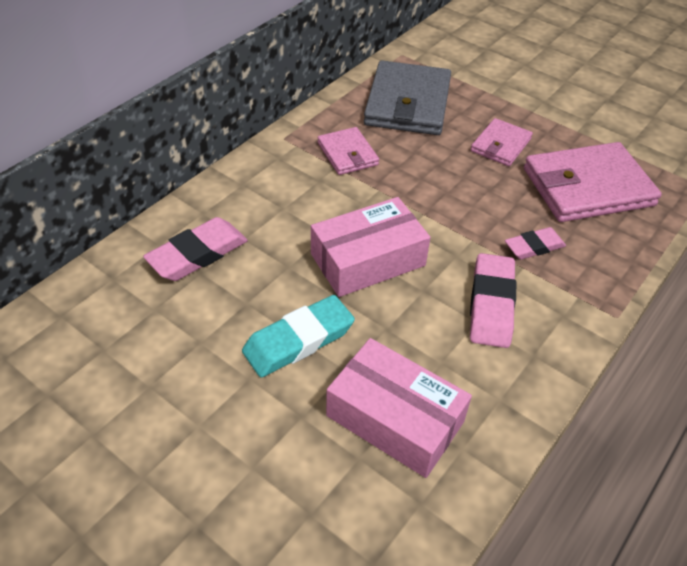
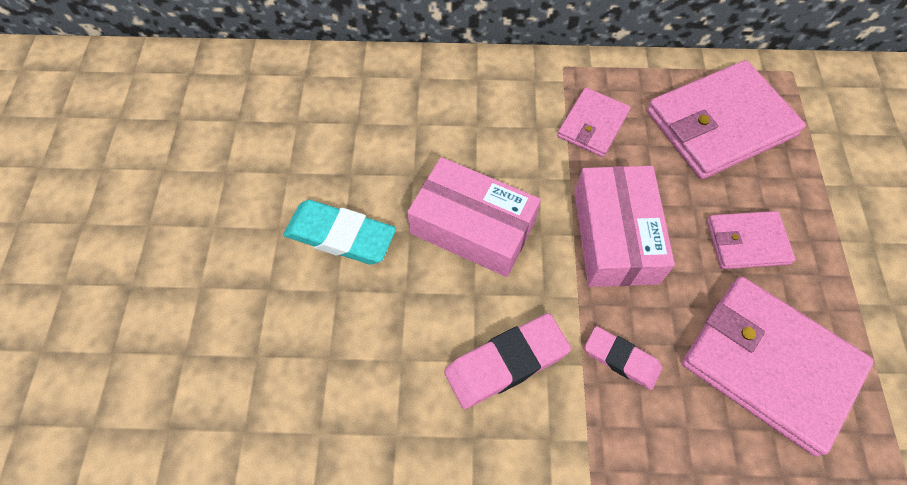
camera: 55 degrees right, 15 degrees up
pink eraser [143,217,248,281] -> none
pink box [326,338,472,478] -> pink box moved to [574,166,675,287]
grey wallet [364,60,451,135] -> pink wallet [647,60,806,179]

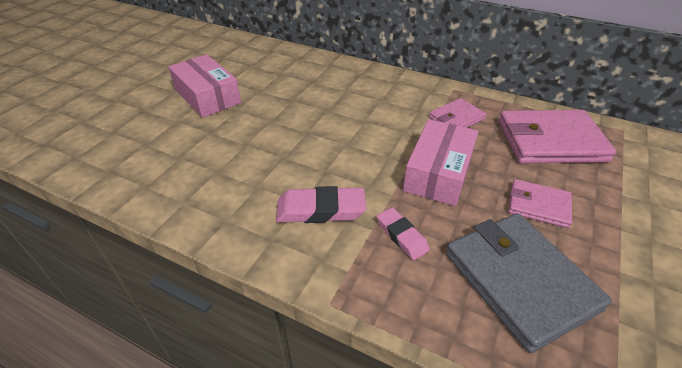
camera: 25 degrees right, 20 degrees down
turquoise eraser [283,200,396,265] -> none
pink box [407,157,541,277] -> pink box moved to [168,54,241,118]
pink wallet [682,276,874,457] -> grey wallet [446,213,612,353]

